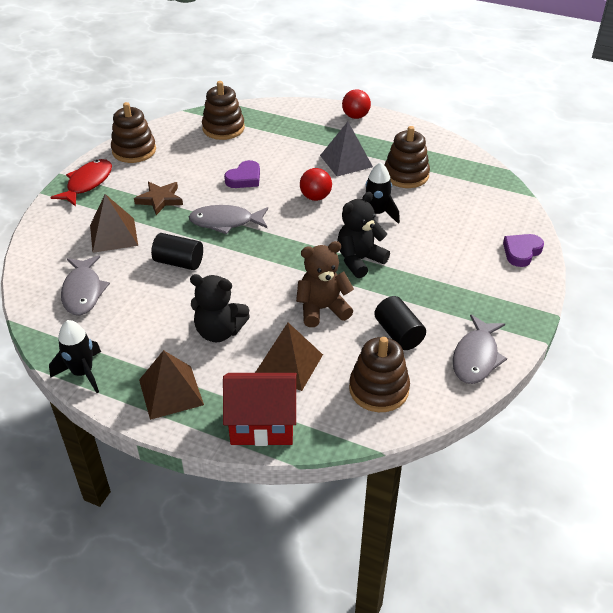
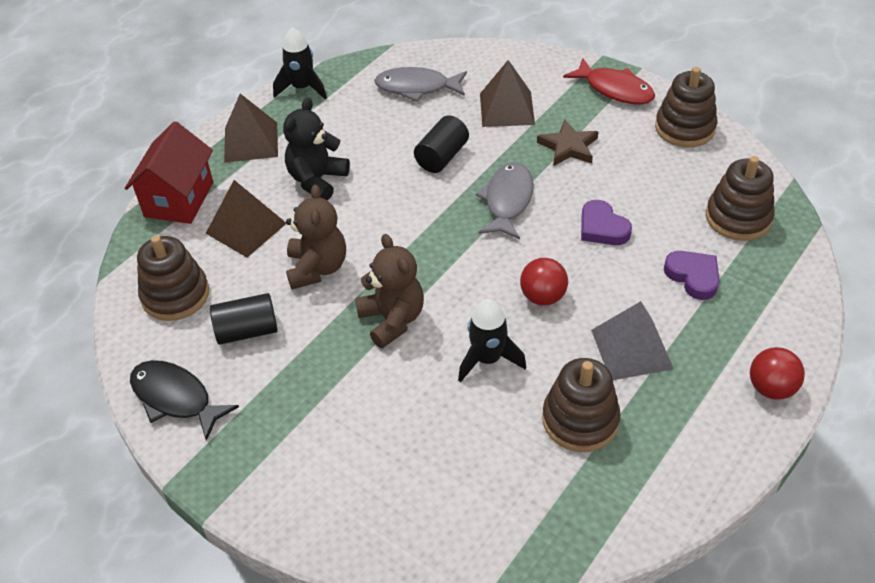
camera: 105 degrees right, 5 degrees up
black teddy bear [337,192,390,278] -> brown teddy bear [355,234,424,348]
grey fish [453,314,507,384] -> black fish [130,360,239,441]
purple heart [503,234,544,267] -> purple heart moved to [664,251,719,300]

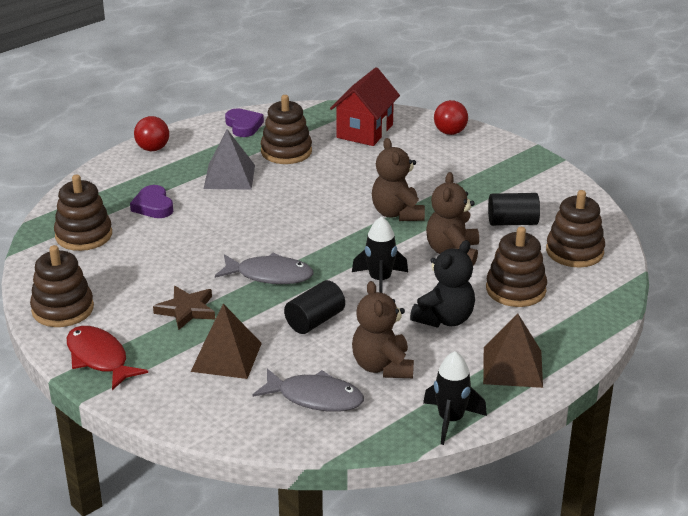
camera: 170 degrees left, 15 degrees down
red house [125,121,213,224] -> red house moved to [330,67,400,146]
black fish [130,360,239,441] -> none
brown pyramid [206,180,287,258] -> brown stacking toy [486,227,547,307]
black rocket [458,299,526,383] -> black rocket moved to [352,216,408,293]
grey fish [476,162,534,239] -> grey fish turned 105 degrees counterclockwise [215,253,314,284]
red ball [520,258,568,305] -> red ball moved to [434,100,468,135]
purple heart [581,200,632,245] -> purple heart moved to [225,108,264,137]
none -> brown teddy bear [352,281,414,378]

